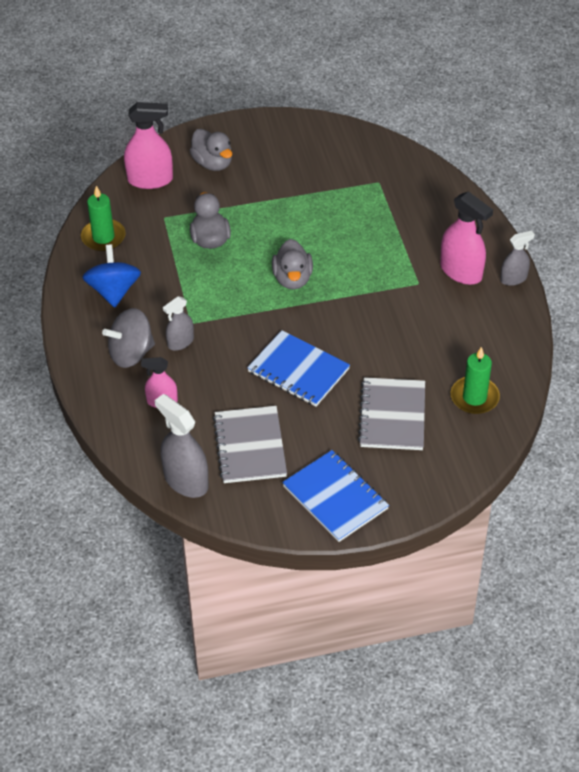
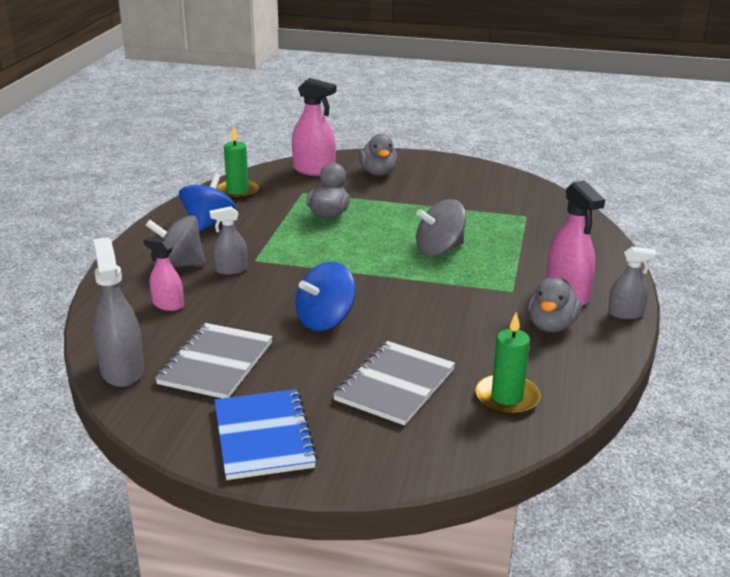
camera: 25 degrees right, 20 degrees down
blue notebook [247,330,350,407] -> blue spinning top [295,262,356,331]
grey duck [272,239,313,289] -> grey duck moved to [528,278,582,332]
none -> grey spinning top [416,199,466,256]

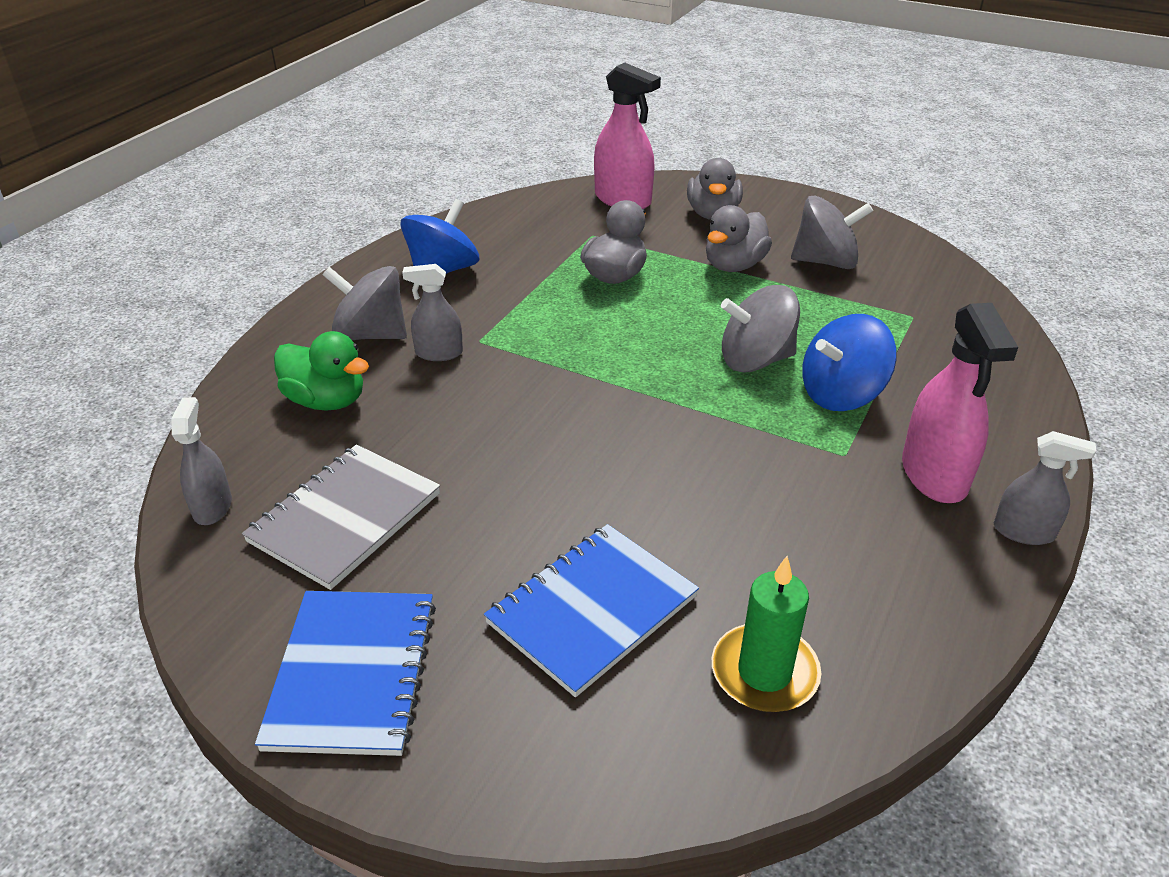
camera: 15 degrees right, 10 degrees up
grey spray bottle [93,237,144,387] -> grey spray bottle [171,397,232,525], size x0.60
pink spray bottle [143,237,184,311] -> green duck [274,331,369,411]
green candle [216,126,260,200] -> none
blue spinning top [295,262,356,331] -> blue spinning top moved to [802,314,897,411]
grey notebook [333,341,455,426] -> blue notebook [484,524,699,697]
grey duck [528,278,582,332] -> grey duck moved to [706,205,772,272]
none -> grey spinning top [791,196,873,269]

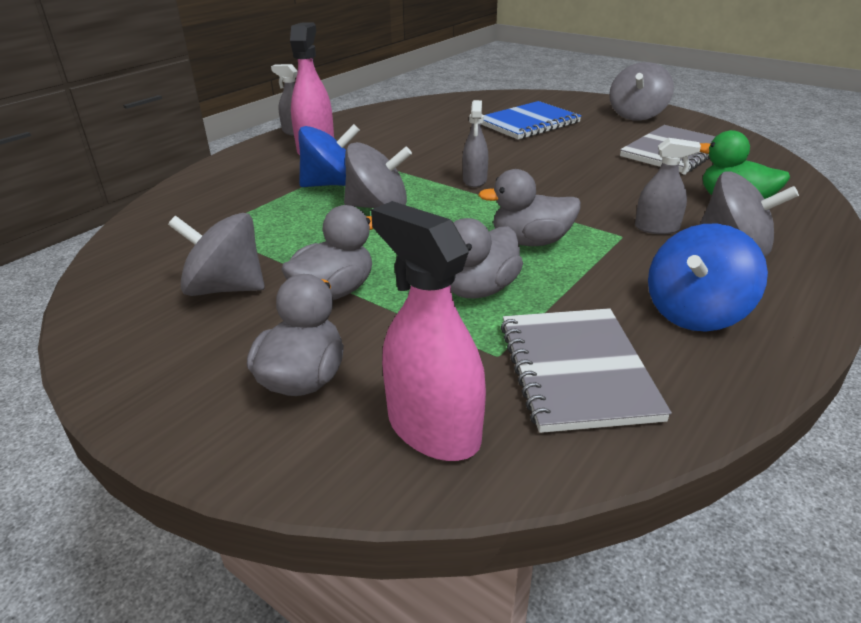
camera: 170 degrees left, 5 degrees down
grey spray bottle [171,397,232,525] -> grey spray bottle moved to [463,100,488,187]
blue notebook [255,591,436,756] -> grey spinning top [609,62,674,121]
green candle [712,556,821,712] -> none
none -> grey duck [479,169,581,246]
none -> grey notebook [501,308,672,433]

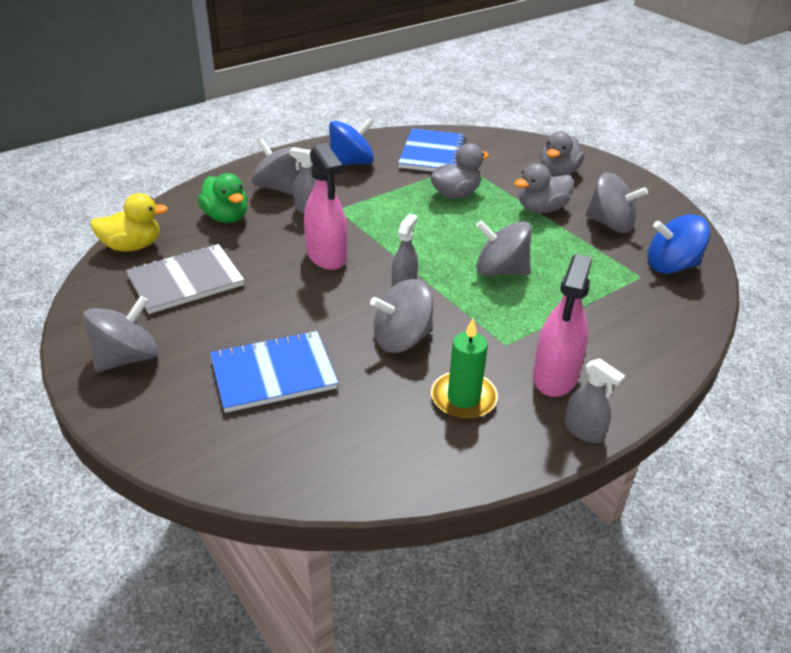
camera: 165 degrees left, 5 degrees up
blue spinning top [298,124,360,187] -> blue spinning top moved to [648,214,710,274]
pink spray bottle [371,201,486,461] -> pink spray bottle moved to [304,143,347,270]
grey duck [479,169,581,246] -> none
grey notebook [501,308,672,433] -> blue notebook [398,129,466,172]
none -> yellow duck [90,193,168,251]
none -> grey spinning top [370,279,433,353]
none -> green candle [431,319,498,420]

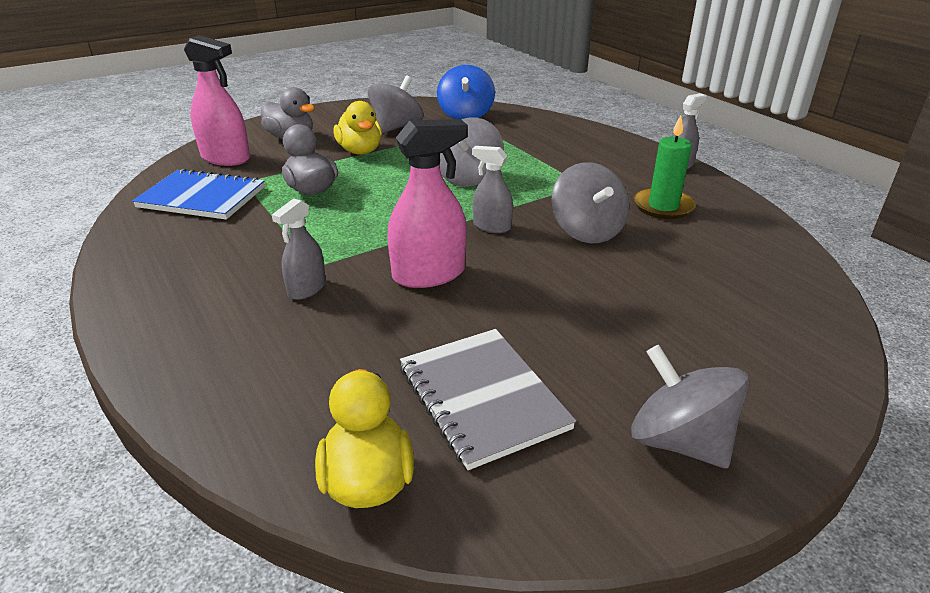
camera: 85 degrees left, 5 degrees down
green duck [197,173,247,223] -> none
blue notebook [210,331,338,413] -> none
grey spinning top [251,138,301,195] -> none
blue spinning top [329,117,374,166] -> none
grey duck [514,163,574,213] -> yellow duck [333,101,382,155]
pink spray bottle [533,254,592,397] -> pink spray bottle moved to [184,35,250,166]

